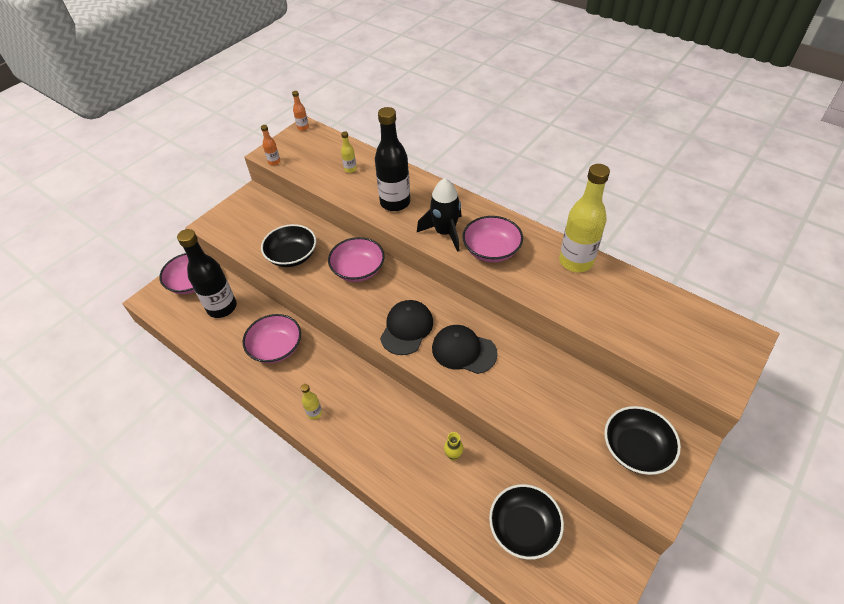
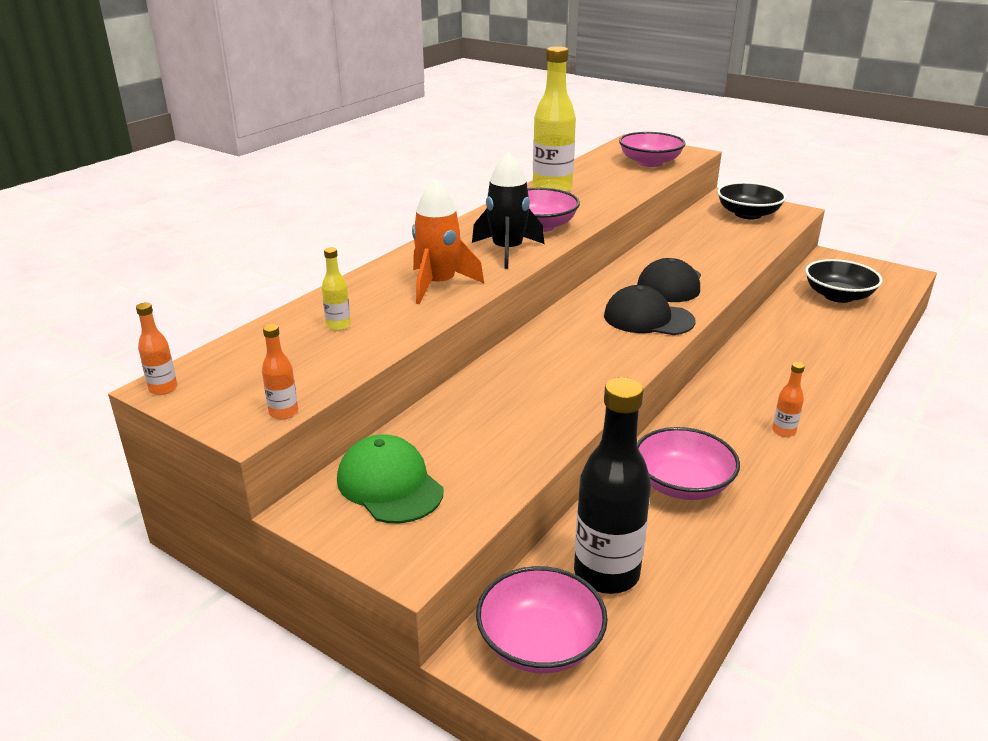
camera: 95 degrees left, 20 degrees down
black bowl [261,224,316,267] -> none
yellow bottle [301,384,322,420] -> orange bottle [772,362,805,437]
pink bowl [328,237,385,282] -> pink bowl moved to [619,132,686,167]
black bottle [375,107,410,211] -> orange rocket [412,179,484,304]
yellow vase [444,432,464,461] -> none
none -> green cap [337,434,444,523]

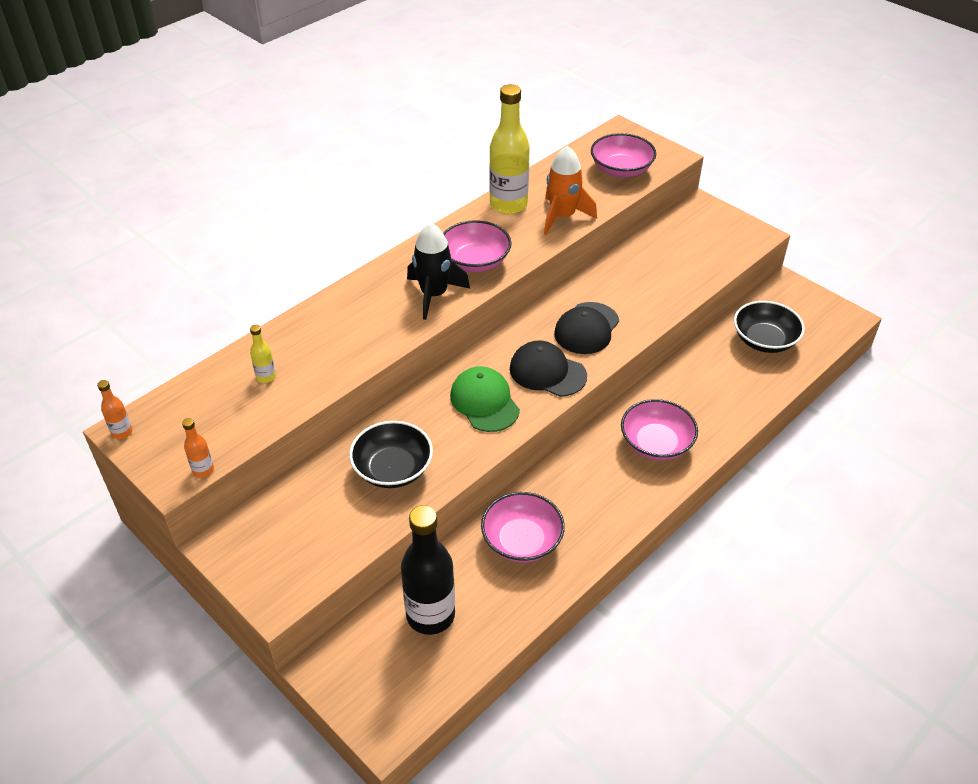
camera: 10 degrees right, 15 degrees up
green cap [337,434,444,523] -> green cap moved to [450,366,520,432]
orange rocket [412,179,484,304] -> orange rocket moved to [544,146,597,235]
pink bowl [476,566,608,674] -> pink bowl moved to [621,399,698,460]
black bowl [717,182,787,219] -> black bowl moved to [349,421,433,488]
orange bottle [772,362,805,437] -> none

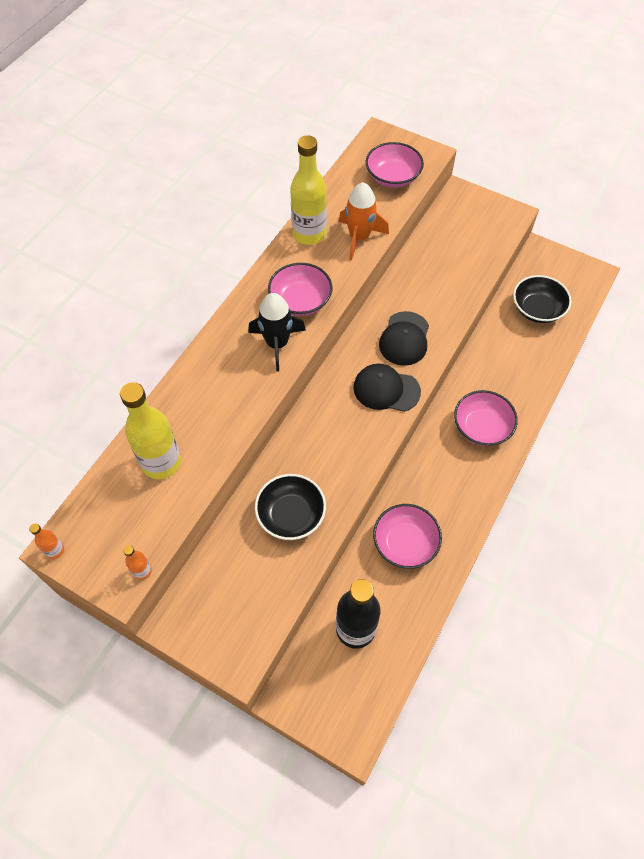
camera: 15 degrees left, 15 degrees up
yellow bottle [250,325,276,383] -> yellow bottle [120,382,181,479], size x2.29
green cap [450,366,520,432] -> none

